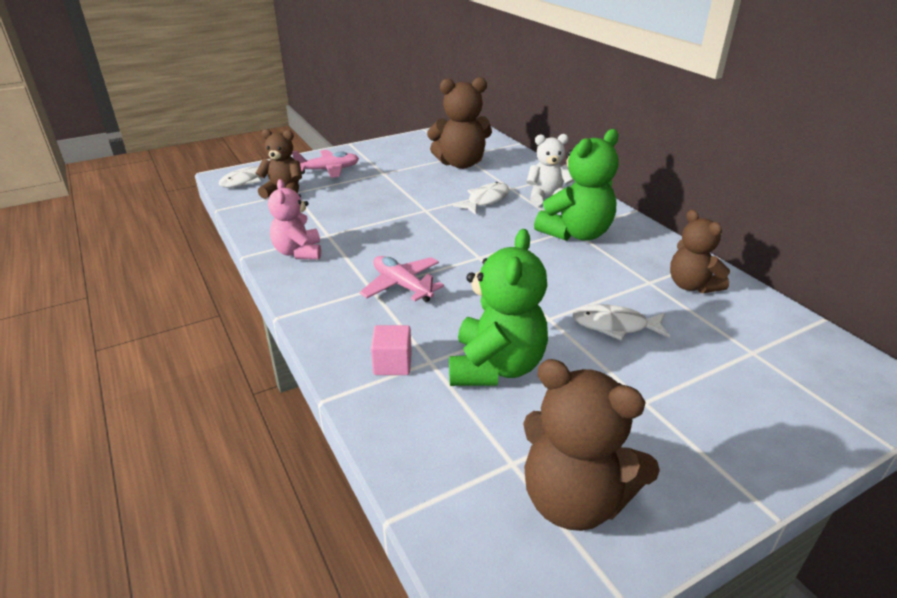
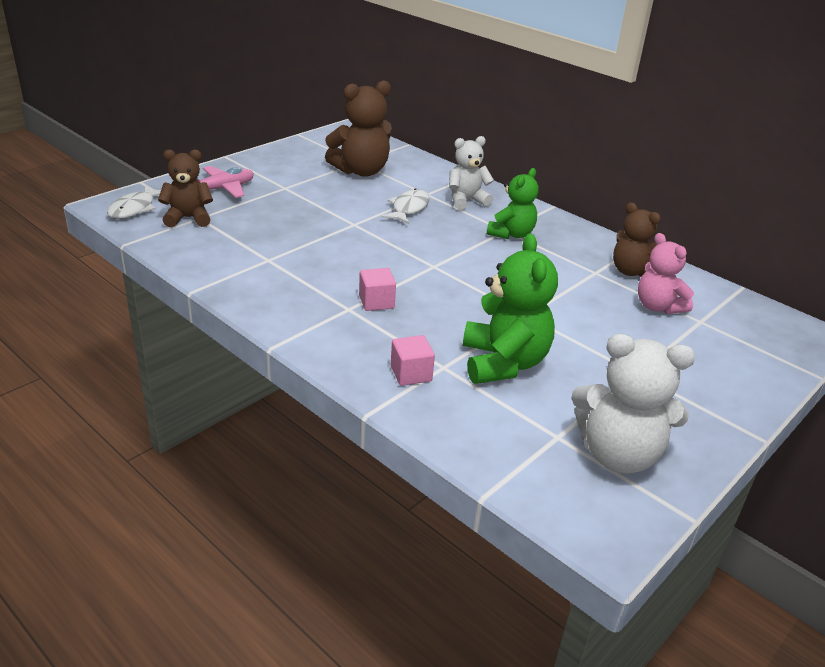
camera: 20 degrees left, 0 degrees up
pink teddy bear [268,179,321,259] -> pink teddy bear moved to [638,233,694,314]
pink plane [359,256,444,302] -> pink cube [359,268,396,311]
brown teddy bear [523,359,660,531] -> white teddy bear [571,334,695,474]
green teddy bear [534,129,619,241] -> green teddy bear [487,168,538,239], size x0.66
white fish [573,304,670,340] -> none

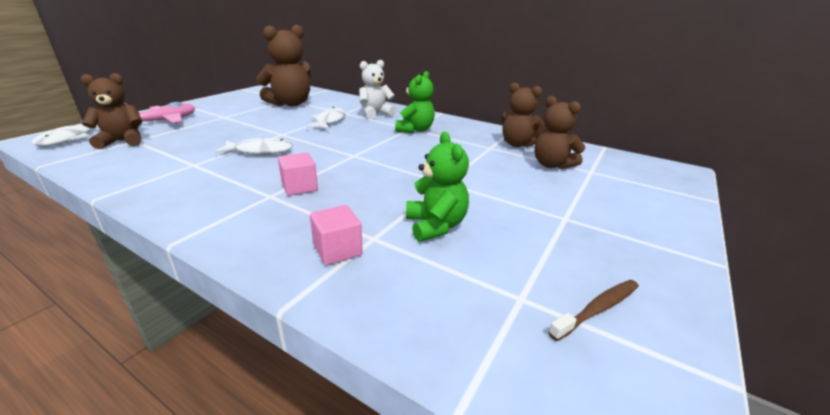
camera: 10 degrees left, 5 degrees down
green teddy bear [463,233,558,384] -> green teddy bear [406,132,469,242], size x0.66
white teddy bear [571,334,695,474] -> brown toothbrush [548,280,639,341]
pink teddy bear [638,233,694,314] -> brown teddy bear [534,96,585,169]
none -> white fish [215,138,293,155]

